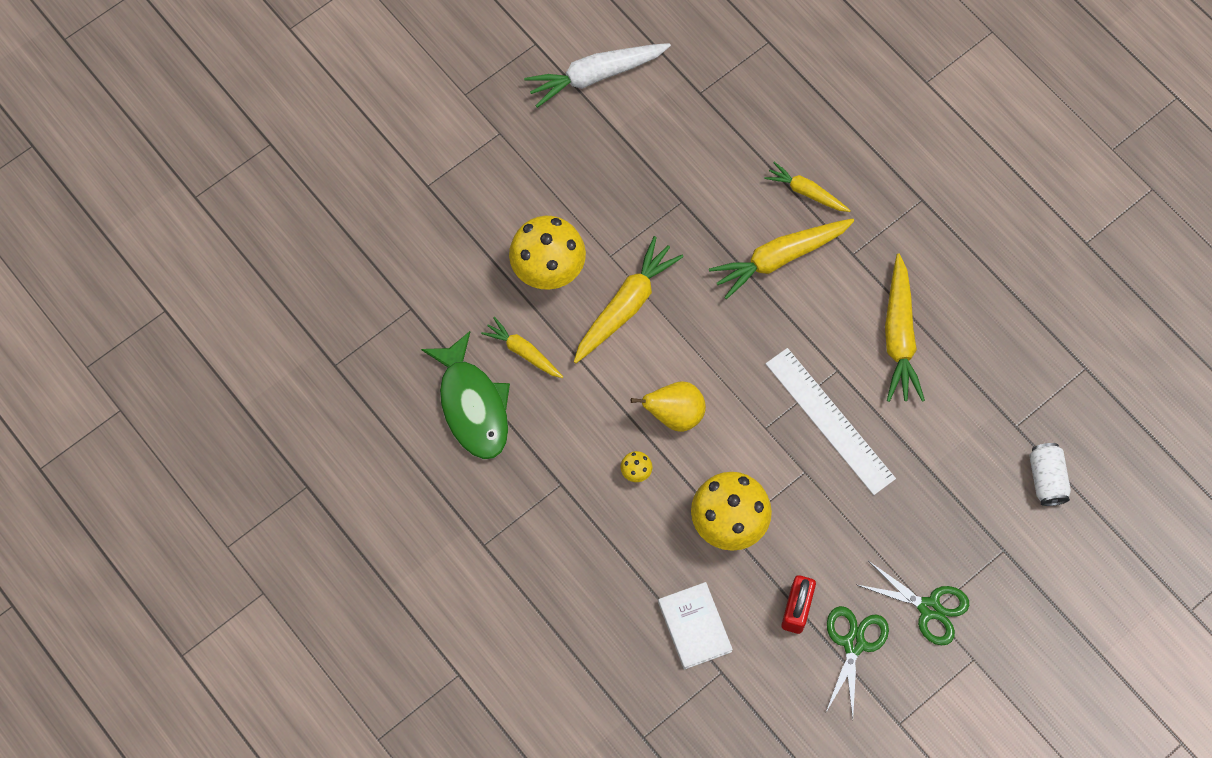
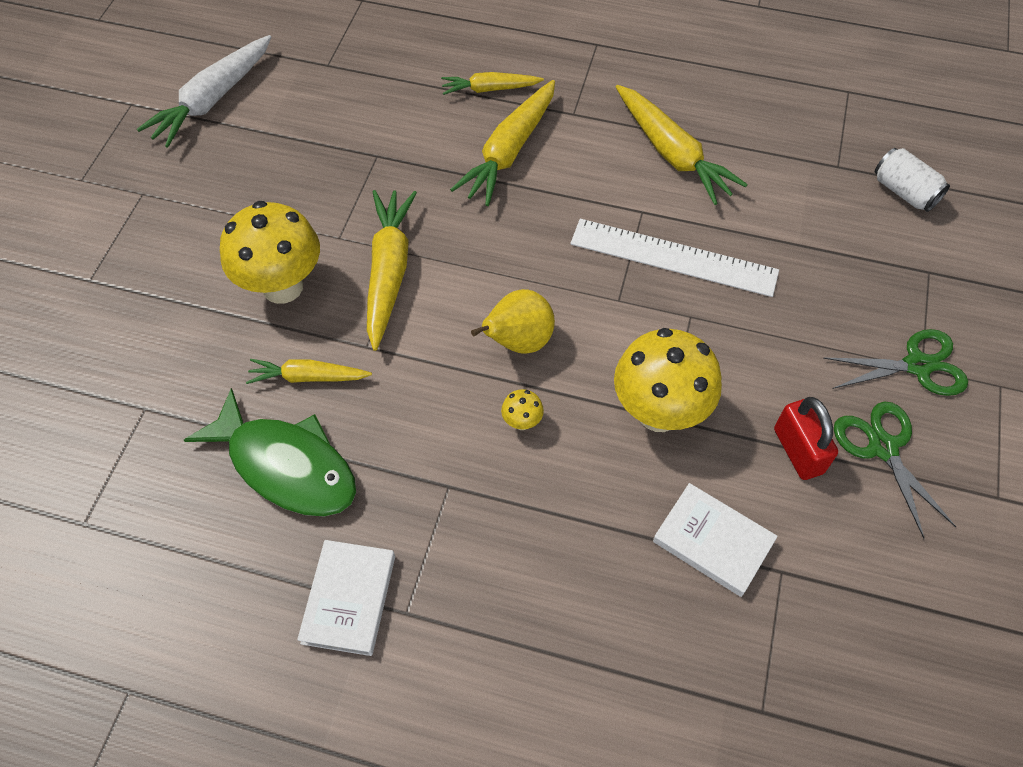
camera: 35 degrees left, 10 degrees down
none -> white book [297,540,395,656]

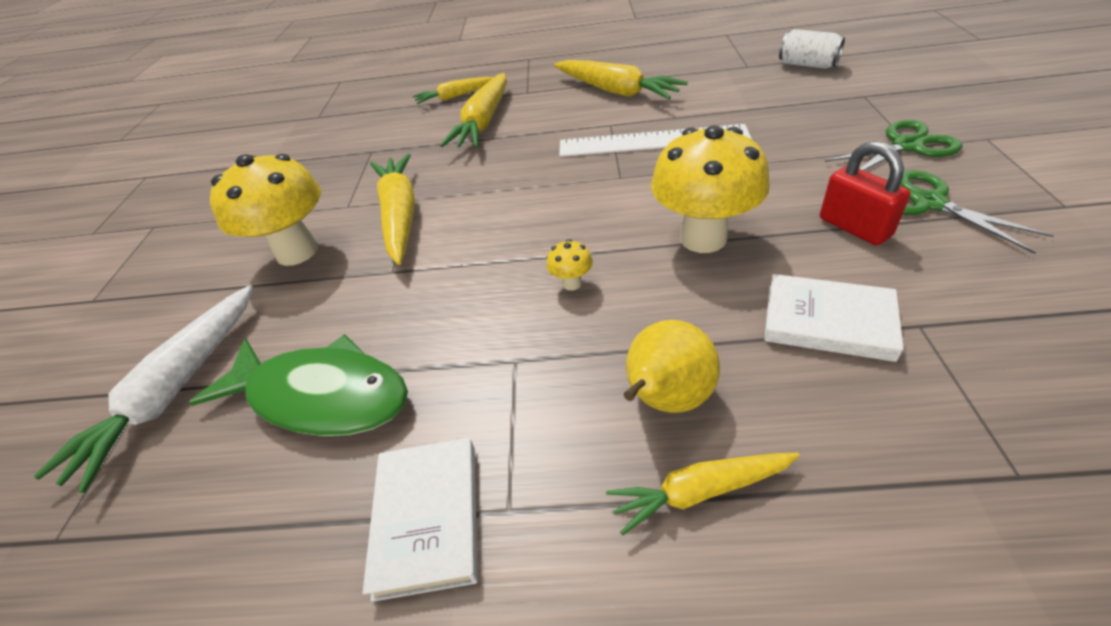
camera: 10 degrees left, 15 degrees down
white carrot [137,35,271,148] -> white carrot moved to [34,285,253,493]
yellow carrot [246,359,372,384] -> yellow carrot moved to [606,453,800,535]
yellow pear [471,289,555,354] -> yellow pear moved to [624,320,720,413]

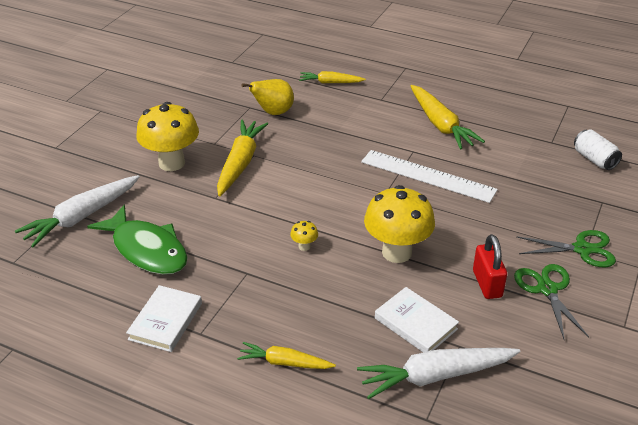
camera: 20 degrees right, 5 degrees down
yellow carrot [440,73,507,147] -> none
yellow pear [624,320,720,413] -> yellow pear moved to [241,79,294,115]
none -> white carrot [357,348,520,399]

